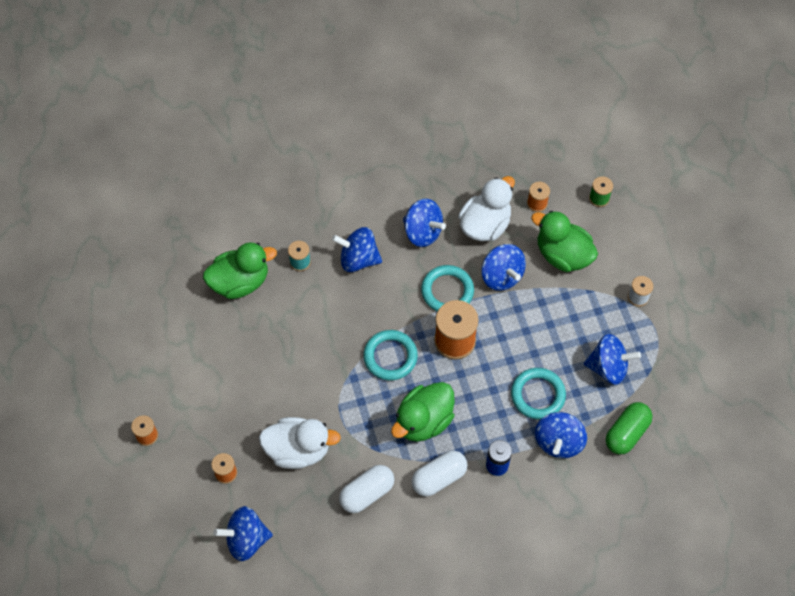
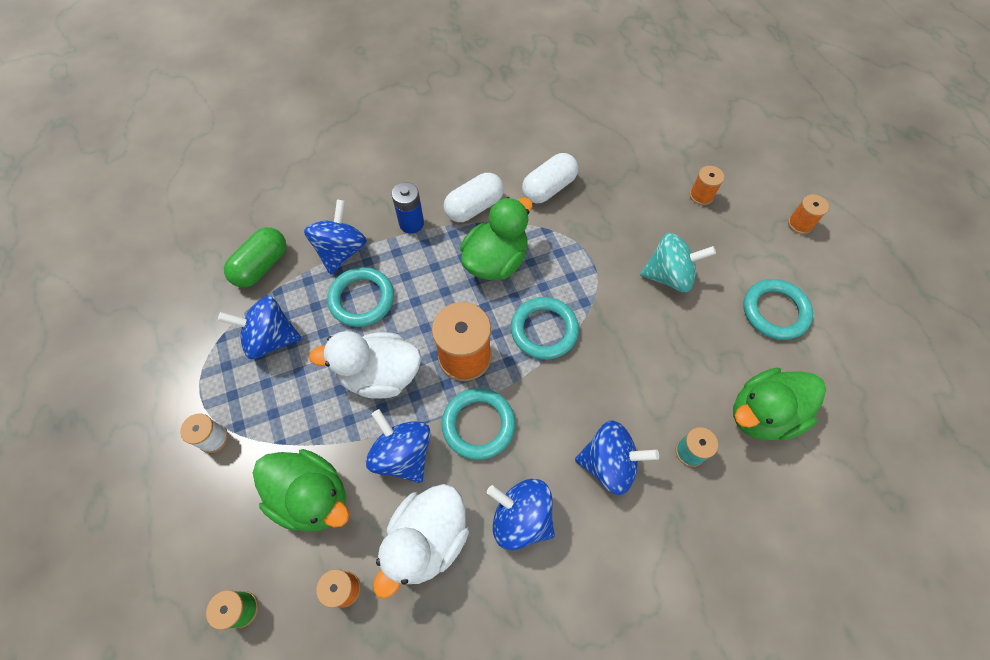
camera: 175 degrees right, 0 degrees up
blue spinning top [214,506,273,561] -> none
white duck [259,417,341,469] -> white duck moved to [309,331,422,399]
none -> turquoise spinning top [640,233,716,292]
none -> turquoise ring [743,279,813,340]

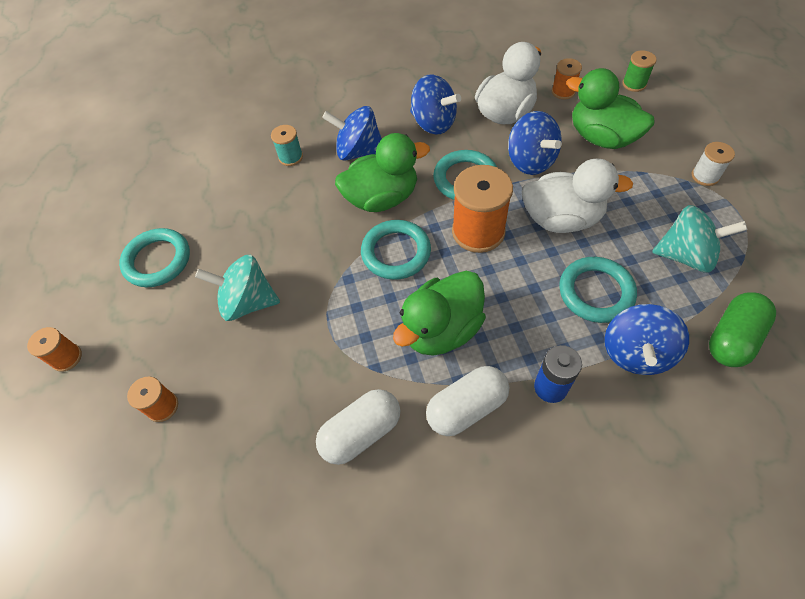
camera: 170 degrees left, 5 degrees down
blue spinning top [218,296,302,359] -> turquoise spinning top [652,205,748,273]
green duck [733,368,826,440] -> green duck moved to [335,133,430,212]

